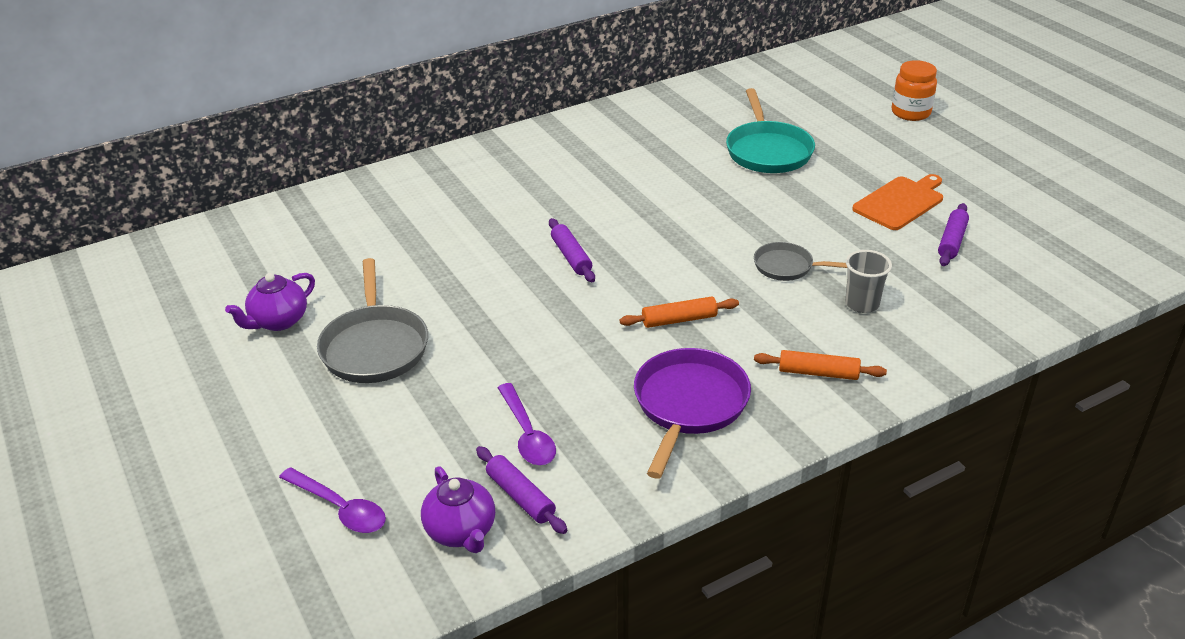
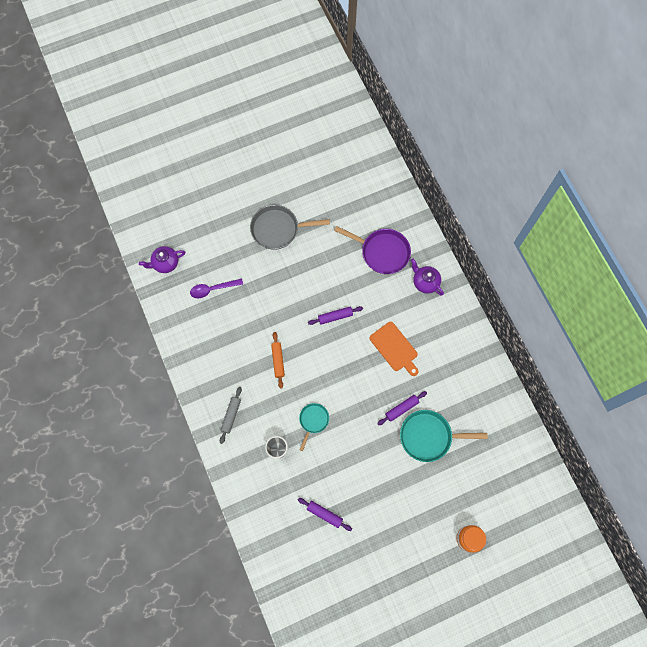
camera: 95 degrees right, 35 degrees up
purple teapot [225,273,315,331] -> purple teapot moved to [411,259,444,296]
purple spoon [279,467,386,533] -> none
purple rolling pin [476,446,567,534] -> purple rolling pin moved to [377,391,427,425]
purple pan [634,348,751,479] -> purple pan moved to [334,226,411,274]
grey pan [754,242,847,281] -> turquoise pan [299,403,329,451]
orange rolling pin [754,350,887,380] -> grey rolling pin [220,387,242,444]
orange cutting board [852,174,943,230] -> orange cutting board moved to [370,322,418,376]

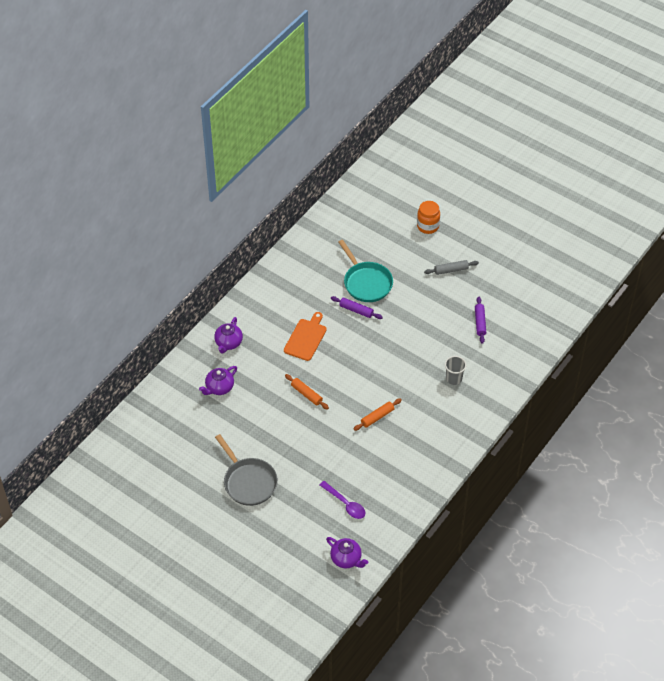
camera: 120 degrees left, 20 degrees down
grey rolling pin [220,387,242,444] -> grey rolling pin moved to [424,260,479,275]
turquoise pan [299,403,329,451] -> none
purple rolling pin [308,306,363,325] -> orange rolling pin [285,374,329,410]
purple pan [334,226,411,274] -> purple teapot [199,366,237,395]

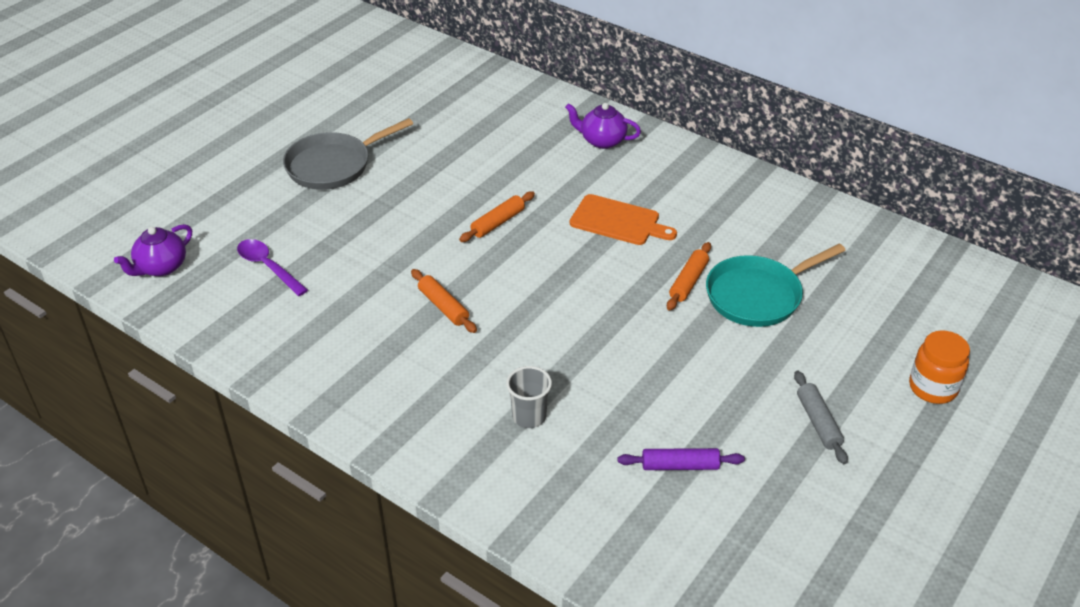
camera: 90 degrees right, 10 degrees down
purple teapot [199,366,237,395] -> none
purple spoon [320,481,365,519] -> purple spoon turned 90 degrees clockwise [237,239,308,296]
purple rolling pin [331,296,383,319] -> orange rolling pin [667,242,711,311]

